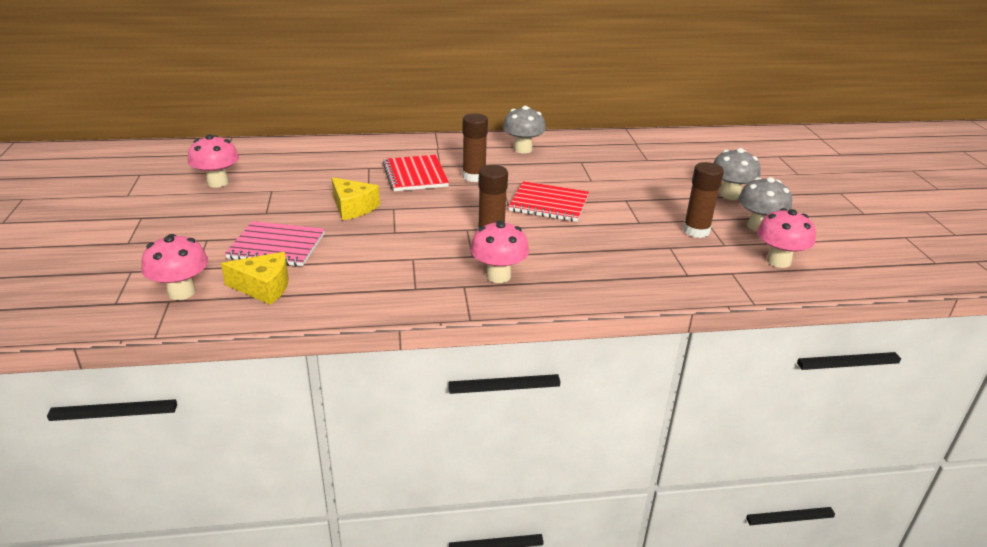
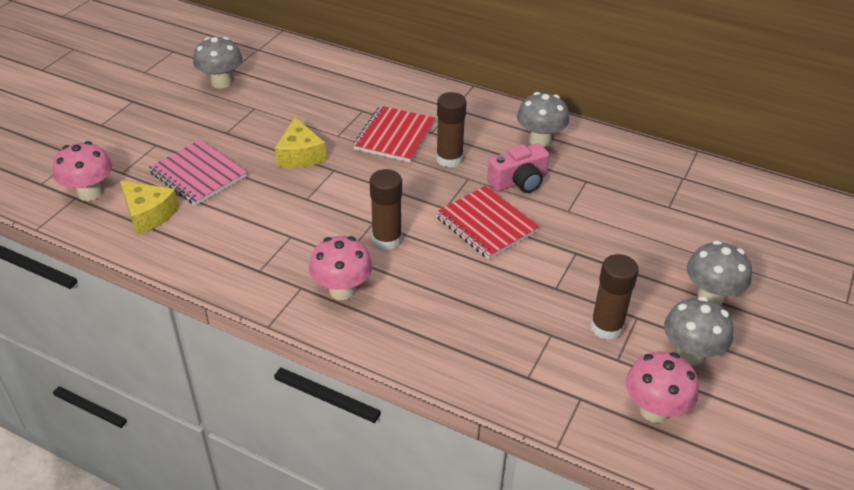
camera: 35 degrees right, 10 degrees up
pink mushroom [188,134,239,188] -> grey mushroom [193,37,242,89]
none -> pink camera [487,143,549,193]

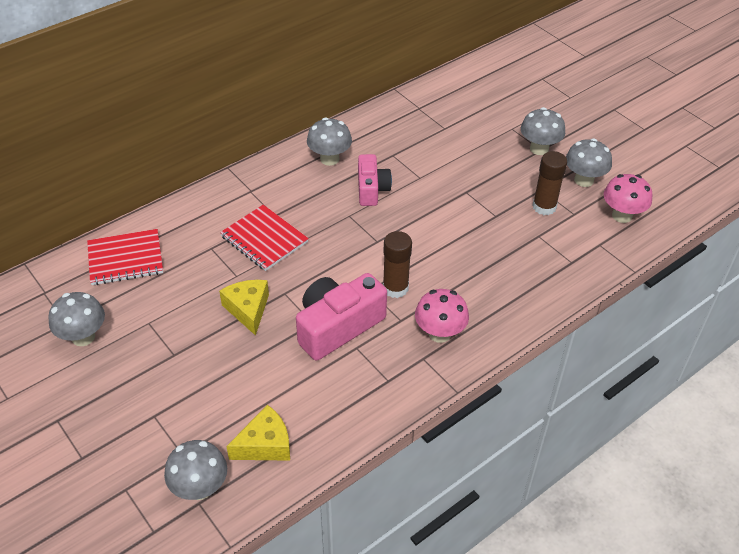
camera: 65 degrees left, 5 degrees up
pink mushroom [53,141,112,201] -> grey mushroom [164,440,227,500]
pink notebook [148,140,247,206] -> none
yellow cheese [275,117,327,168] -> yellow cheese turned 120 degrees counterclockwise [219,280,269,336]
red notebook [435,186,540,259] -> red notebook moved to [87,229,163,285]
brown glue stick [436,92,467,168] -> none
none -> pink camera [296,273,387,361]

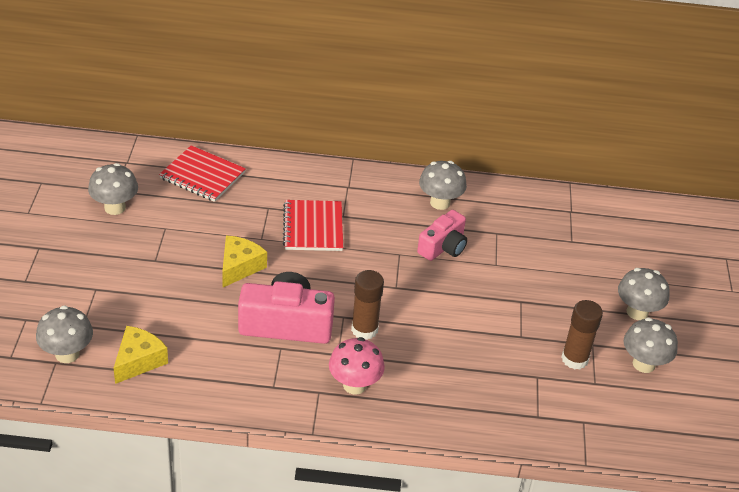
camera: 40 degrees right, 5 degrees down
yellow cheese [226,405,290,461] -> yellow cheese turned 75 degrees counterclockwise [113,326,168,384]
pink mushroom [604,174,652,223] -> none

